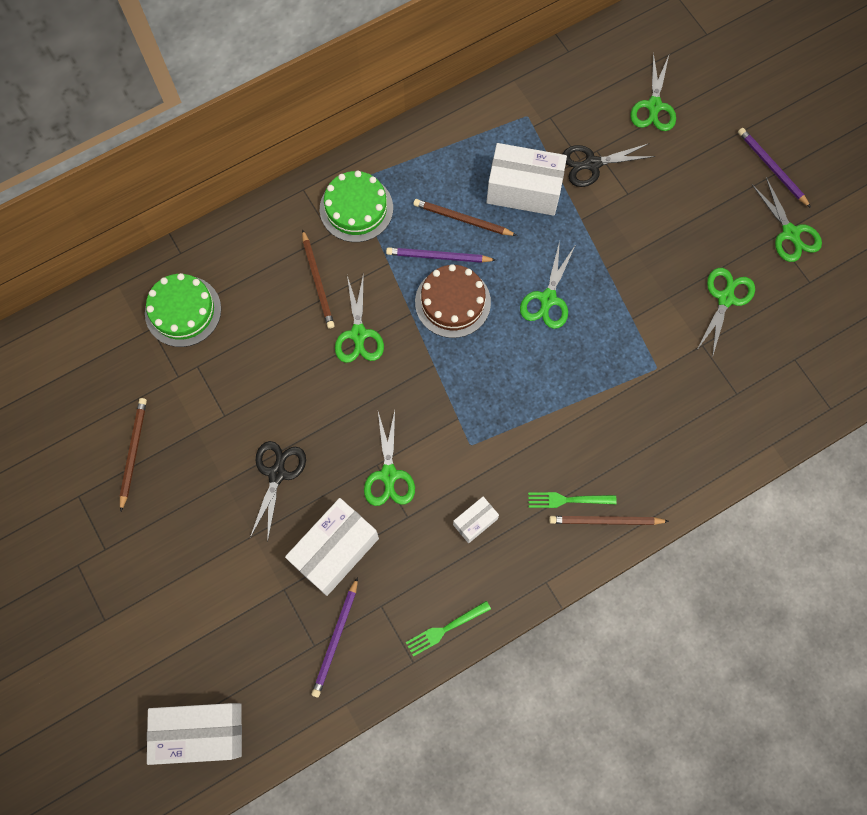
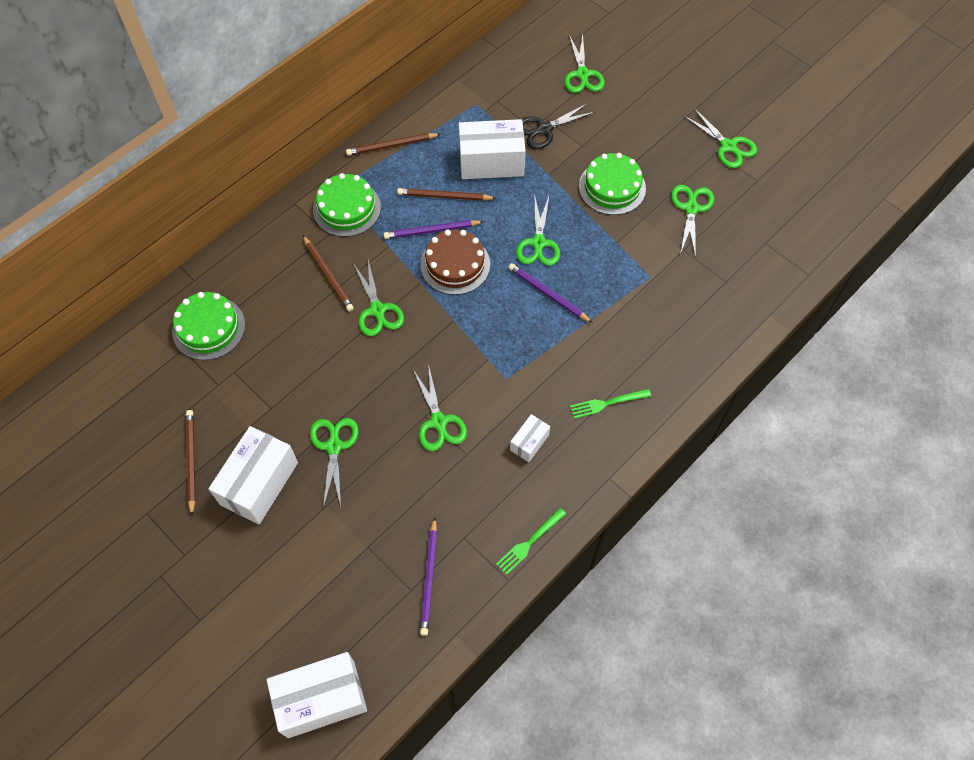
camera: 15 degrees left, 10 degrees down
black scissors [250,441,306,543] -> green scissors [310,418,359,508]
white box [285,498,379,596] -> white box moved to [208,426,298,524]
brown pencil [549,516,669,525] -> brown pencil moved to [346,133,440,156]
purple pencil [738,128,811,208] -> purple pencil moved to [508,263,593,323]
none -> green cake [579,153,646,215]

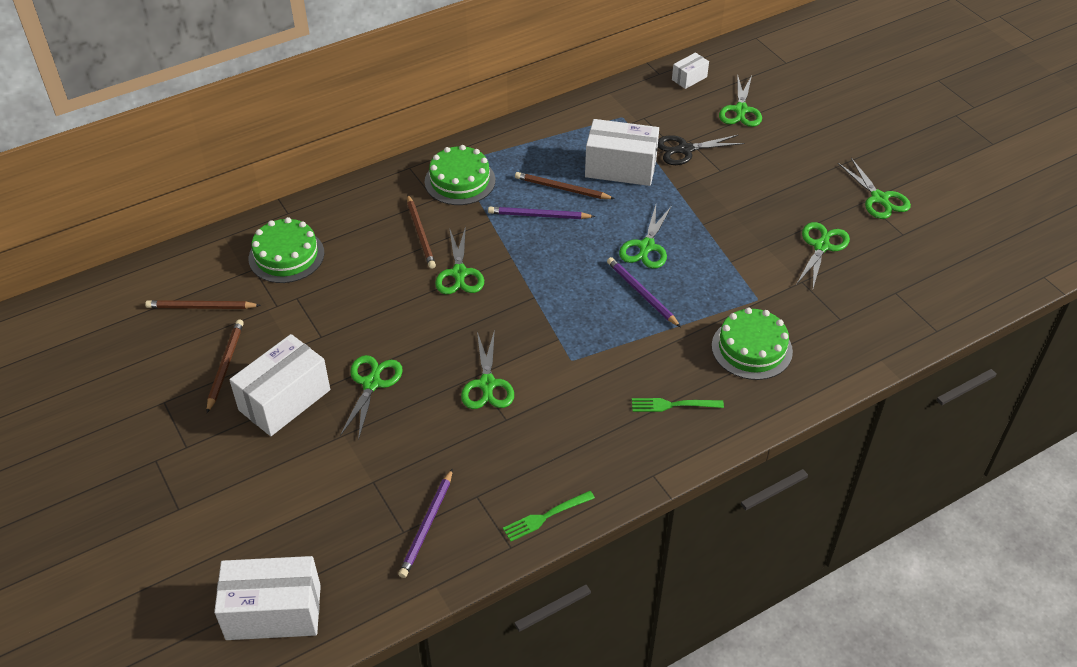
camera: 15 degrees right, 15 degrees down
brown pencil [346,133,440,156] -> brown pencil moved to [145,300,261,309]
brown cake [420,229,490,295] -> none
white box [510,414,550,462] -> white box moved to [672,52,709,89]
green cake [579,153,646,215] -> green cake moved to [712,308,793,380]

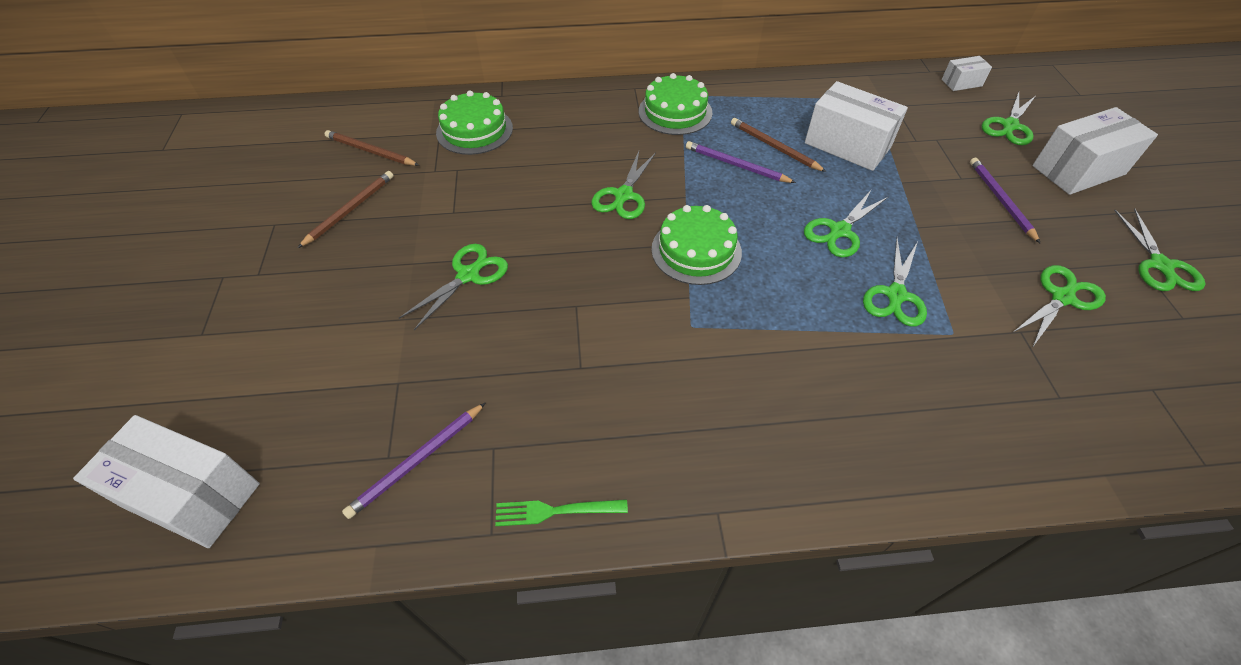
camera: 25 degrees right, 5 degrees up
white box [229,334,330,436] -> white box moved to [1032,107,1158,195]
brown pencil [407,194,436,269] -> none
green scissors [461,329,514,409] -> green scissors moved to [863,239,927,327]
purple pencil [607,257,681,327] -> purple pencil moved to [970,158,1041,244]
green fork [632,398,724,412] -> none
black scissors [658,135,744,165] -> none
green cake [712,308,793,380] -> green cake moved to [652,205,742,285]

